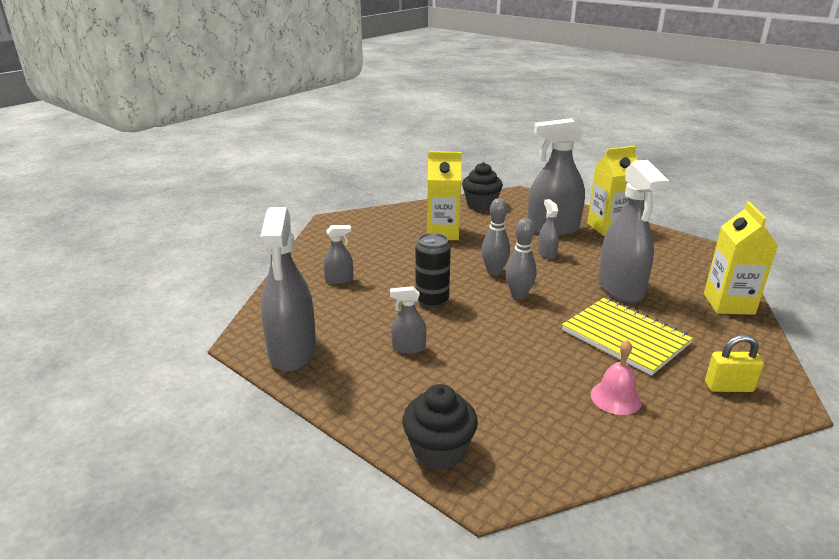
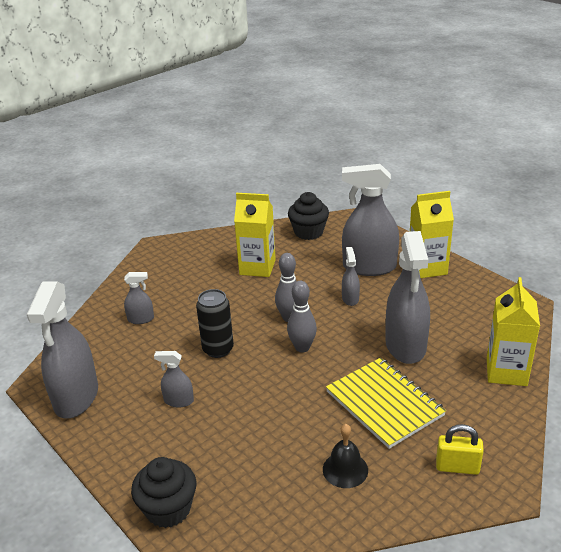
camera: 10 degrees right, 5 degrees up
pink bell [591,340,642,415] -> black bell [323,424,368,488]

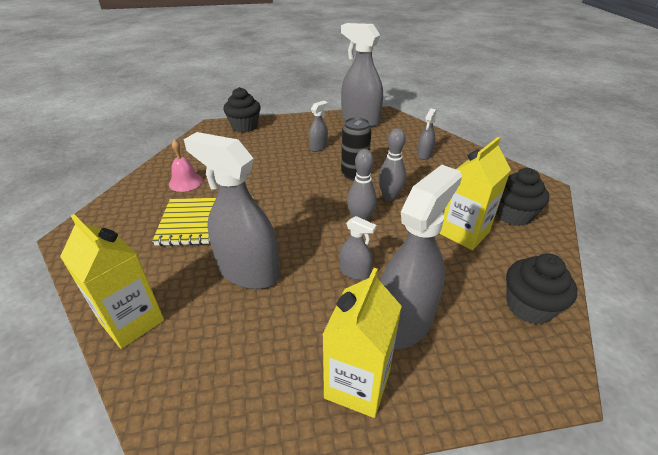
camera: 120 degrees right, 5 degrees up
grey bowling pin [287,281,317,352] -> grey bowling pin moved to [378,128,406,201]
black bell [323,424,368,488] -> pink bell [169,140,203,192]
yellow padlock [436,424,484,475] -> none
none -> black cupcake [496,168,549,226]

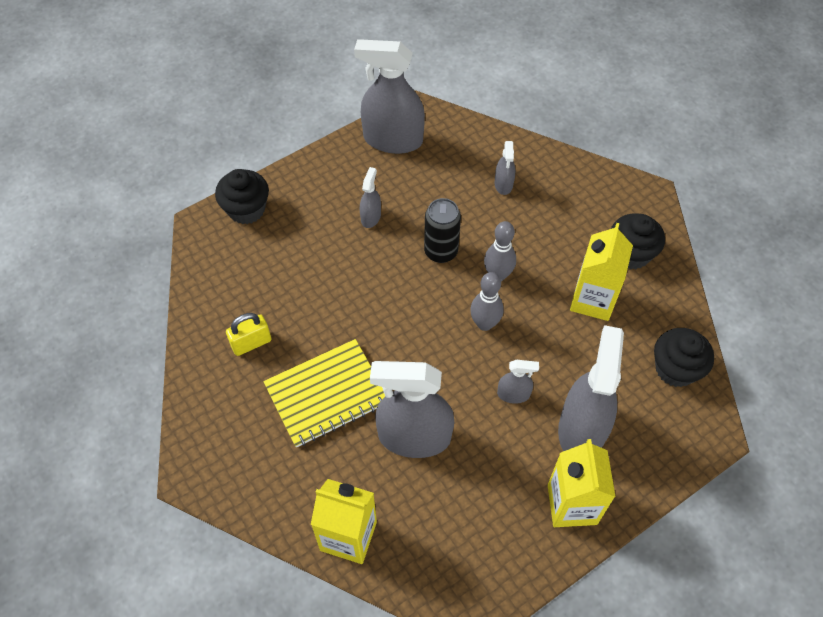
camera: 25 degrees left, 20 degrees up
pink bell [169,140,203,192] -> yellow padlock [226,313,271,356]

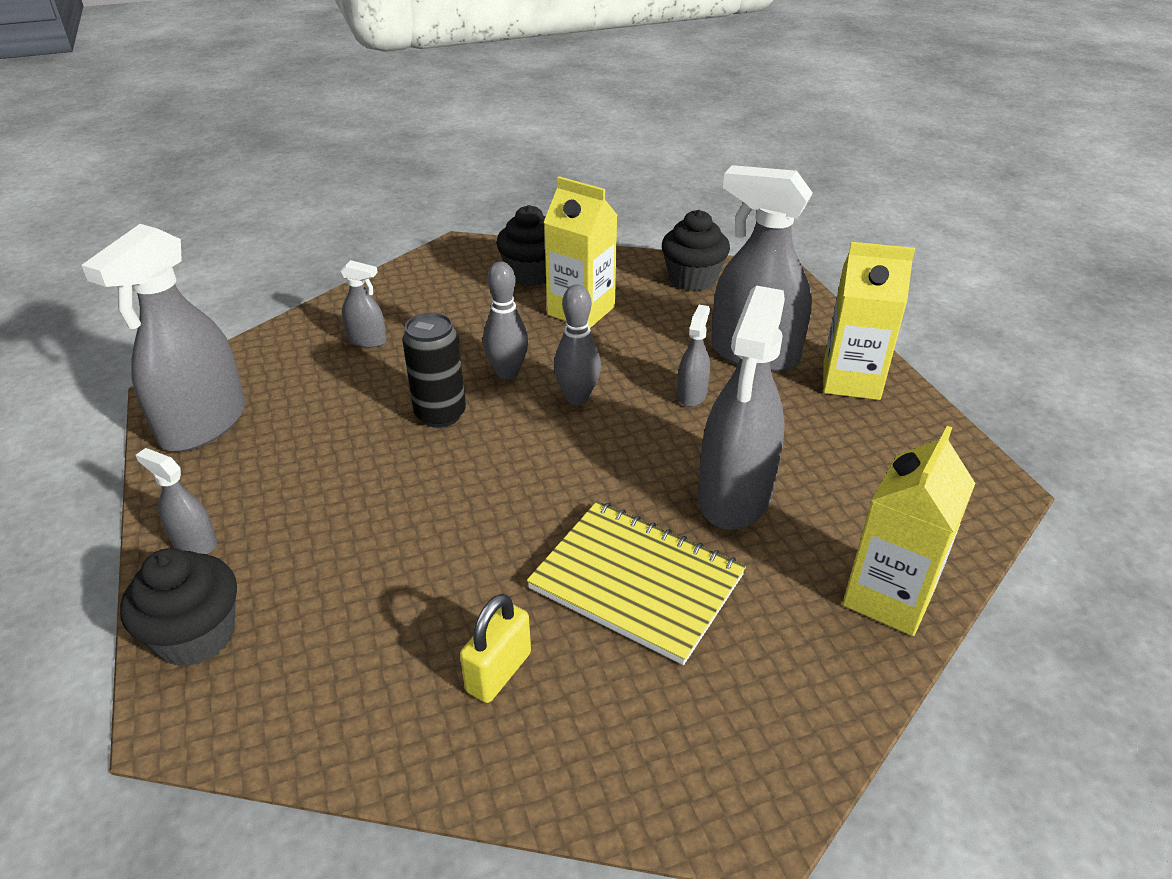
camera: 75 degrees left, 20 degrees down
yellow padlock [226,313,271,356] -> yellow padlock turned 45 degrees clockwise [460,594,531,703]
yellow notebook [263,339,385,447] -> yellow notebook turned 45 degrees counterclockwise [527,501,746,665]
grey spray bottle [360,167,381,228] -> grey spray bottle moved to [136,448,217,554]

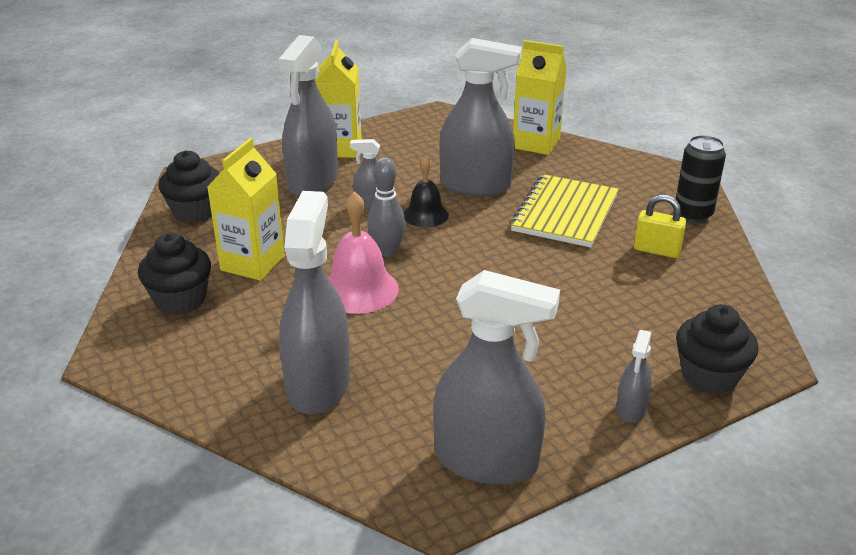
camera: 100 degrees left, 5 degrees down
grey spray bottle [340,260,387,348] -> grey spray bottle [279,191,350,415], size x2.16
black can [402,313,466,428] -> black can moved to [676,135,726,223]
grey bowling pin [483,261,529,380] -> pink bell [328,191,399,314]
none -> black bell [403,156,449,227]

